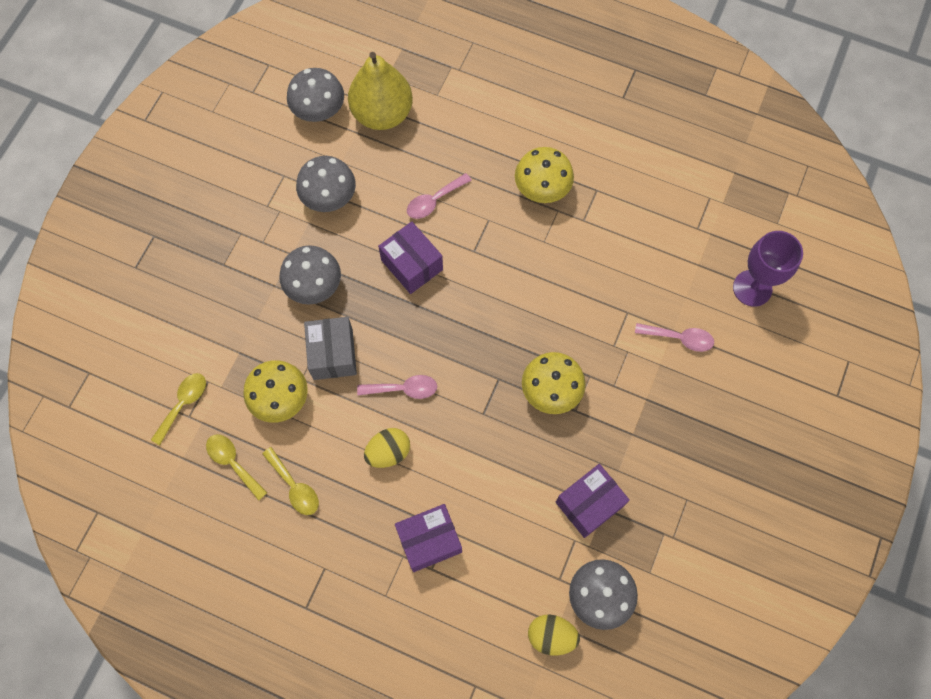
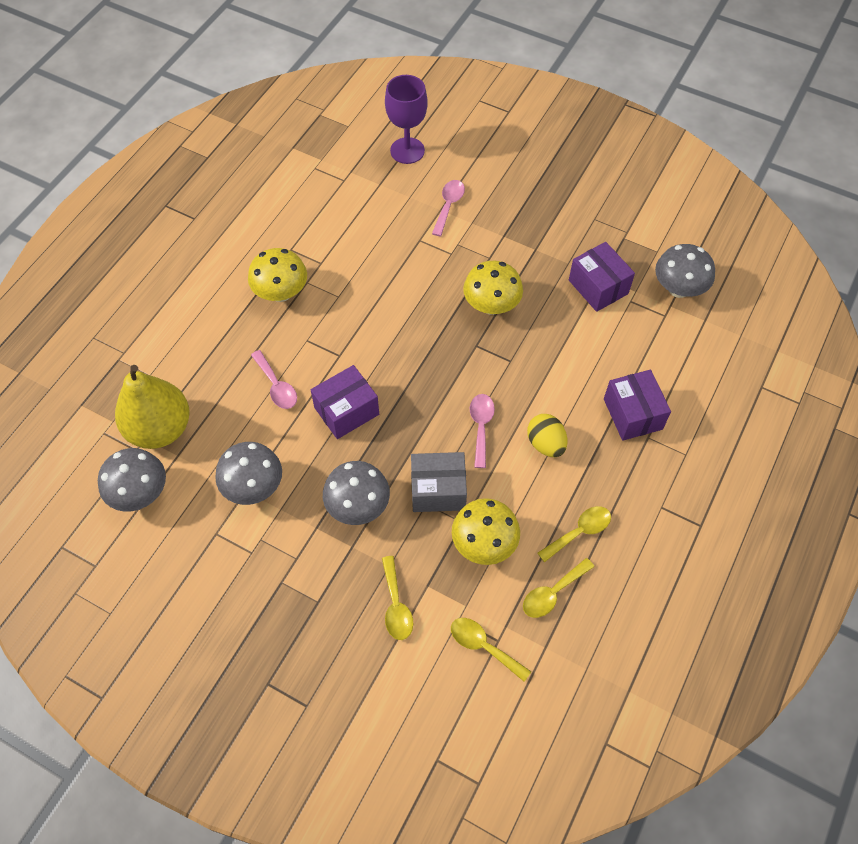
camera: 85 degrees left, 10 degrees down
yellow egg [528,615,580,655] -> none
none -> yellow spoon [382,556,413,640]

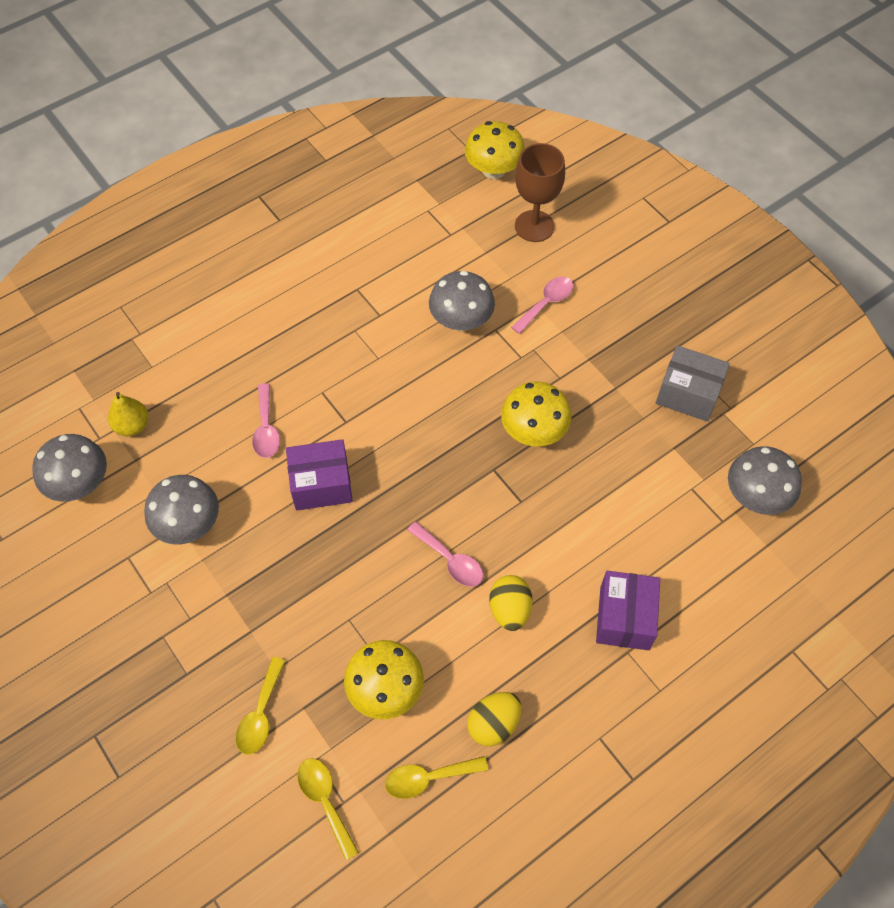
camera: 25 degrees right, 0 degrees up
yellow pear [115,365,190,449] -> yellow pear [108,392,149,436], size x0.51
yellow mushroom [248,248,307,302] -> yellow mushroom moved to [465,121,525,179]
grey mushroom [323,461,390,525] -> grey mushroom moved to [429,271,495,331]
purple goblet [385,75,428,164] -> brown goblet [515,143,565,242]
grey box [411,452,467,512] -> grey box moved to [656,345,730,421]
pink spoon [470,394,495,468] -> pink spoon turned 105 degrees clockwise [408,522,483,587]
yellow spoon [537,506,611,562] -> yellow egg [467,692,521,746]
purple box [569,242,635,312] -> none

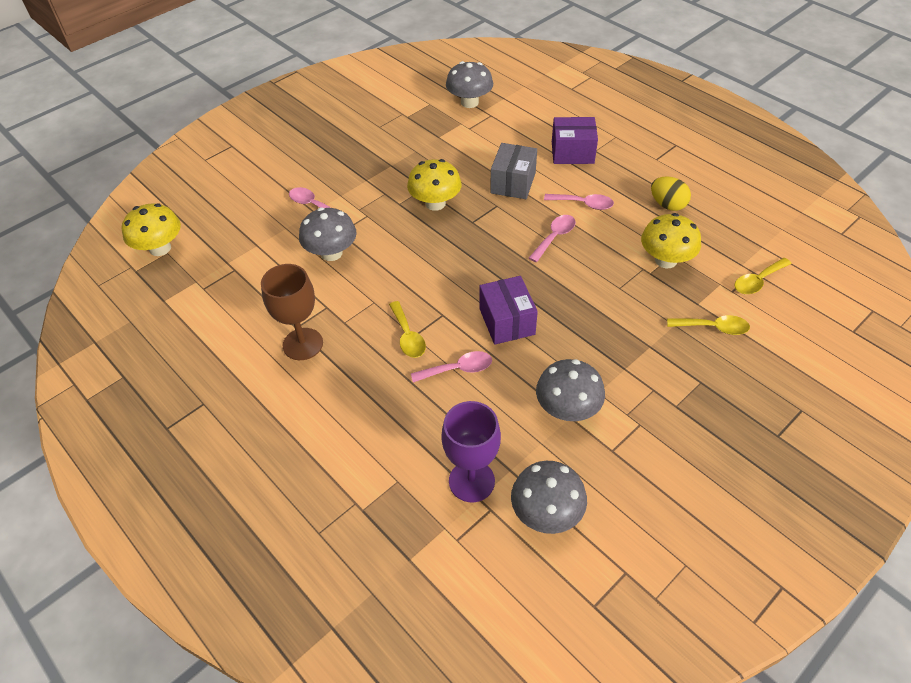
camera: 95 degrees left, 10 degrees down
yellow pear [108,392,149,436] -> purple goblet [441,401,501,502]
yellow spoon [385,756,488,799] -> yellow spoon moved to [389,301,426,358]
yellow egg [489,575,533,631] -> pink spoon [544,194,614,210]
brown goblet [515,143,565,242] -> brown goblet moved to [261,264,323,360]
grey box [656,345,730,421] -> grey box moved to [490,143,537,199]

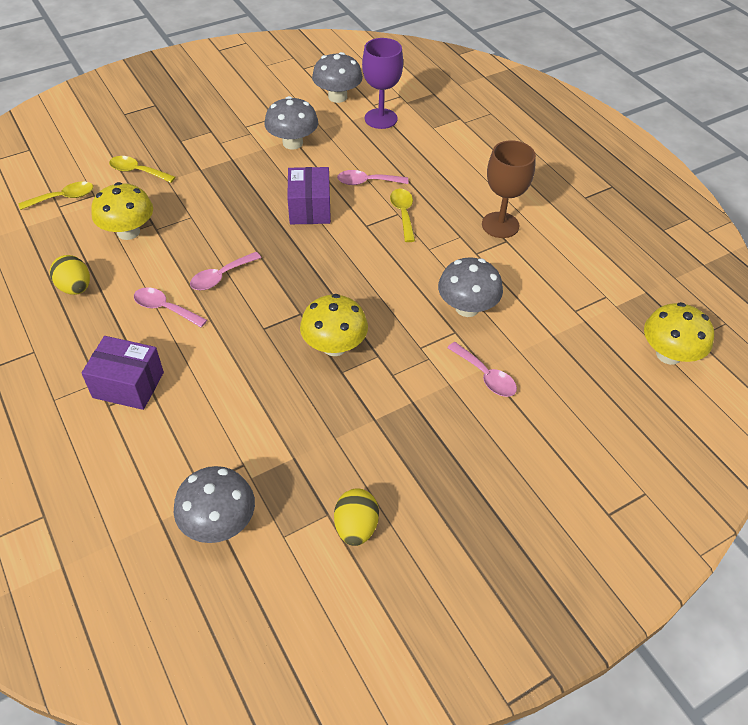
camera: 170 degrees left, 0 degrees up
grey box [490,143,537,199] -> none
none -> yellow egg [334,488,379,546]

